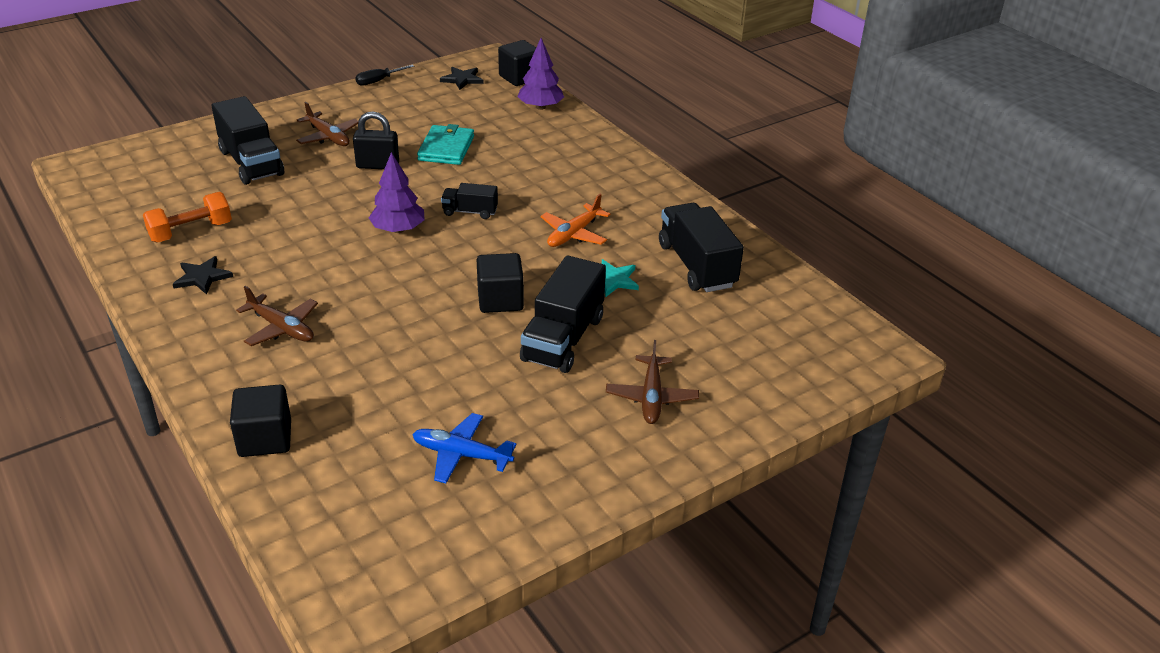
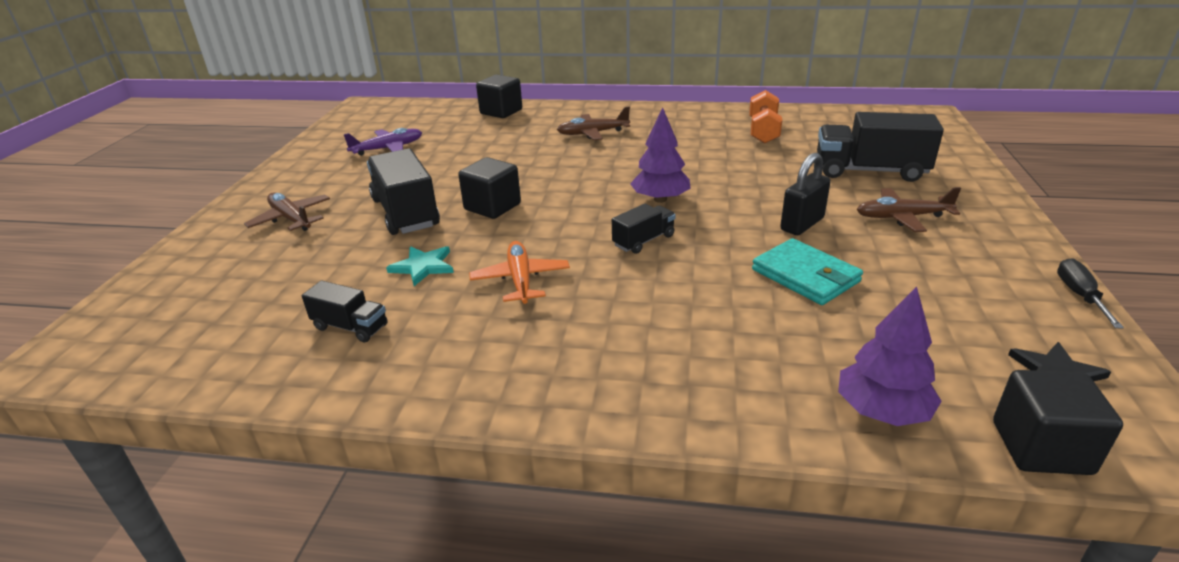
camera: 135 degrees right, 5 degrees down
black star [173,256,233,295] -> none
blue plane [412,413,517,483] -> purple plane [344,128,422,156]
black truck [659,203,744,292] -> black truck [302,281,388,342], size x0.53

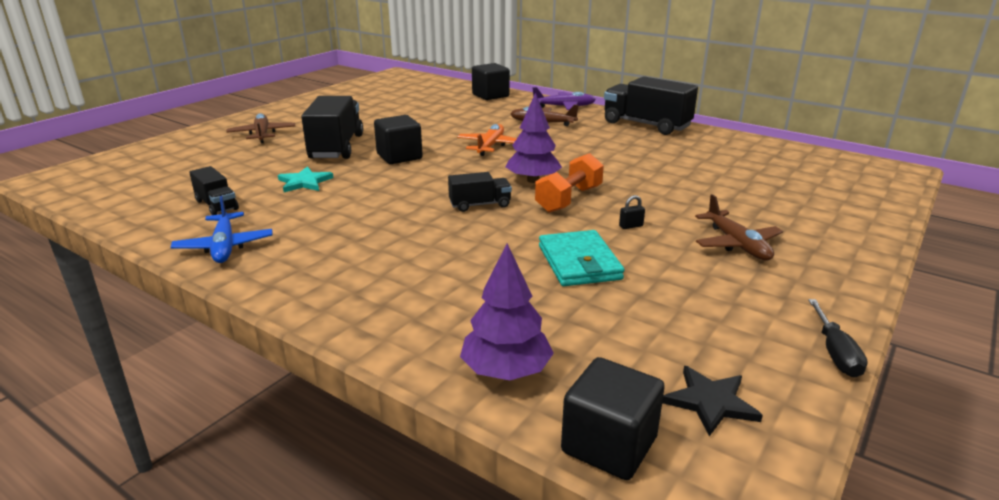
camera: 25 degrees right, 5 degrees down
purple plane [344,128,422,156] -> purple plane moved to [533,87,596,110]
orange plane [469,241,570,304] -> orange plane moved to [457,124,517,156]
orange dumbbell [749,90,782,144] -> orange dumbbell moved to [535,153,604,213]
black padlock [780,153,831,235] -> black padlock [619,195,645,229], size x0.45
black truck [817,112,944,182] -> black truck moved to [604,76,698,135]
brown plane [857,187,961,232] -> brown plane turned 135 degrees counterclockwise [695,194,783,261]
black screwdriver [1057,258,1124,329] -> black screwdriver turned 150 degrees clockwise [808,299,868,377]
none -> blue plane [171,196,272,263]

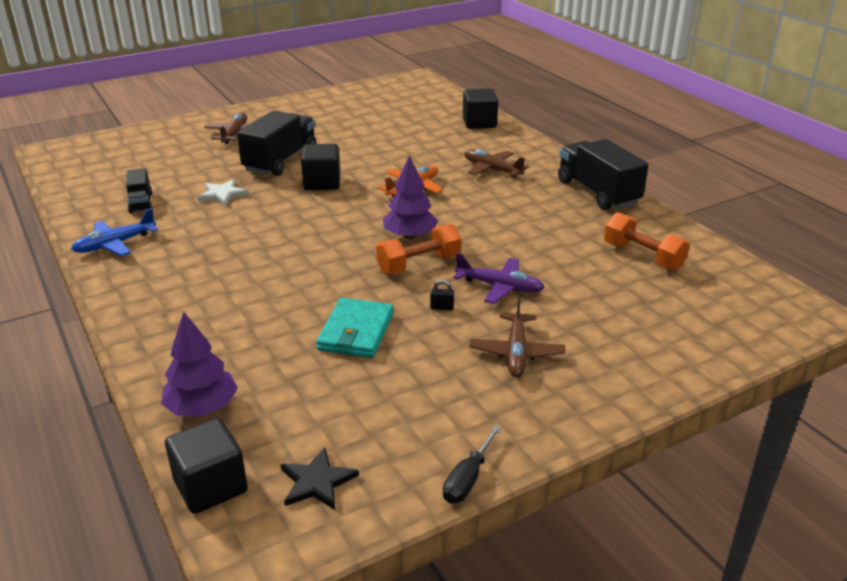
camera: 25 degrees right, 5 degrees up
blue plane [171,196,272,263] -> blue plane turned 45 degrees clockwise [71,208,158,256]
turquoise star [278,166,334,192] -> white star [198,179,248,206]
black truck [448,172,512,212] -> none
purple plane [533,87,596,110] -> purple plane moved to [453,253,545,304]
none -> orange dumbbell [604,212,690,271]

